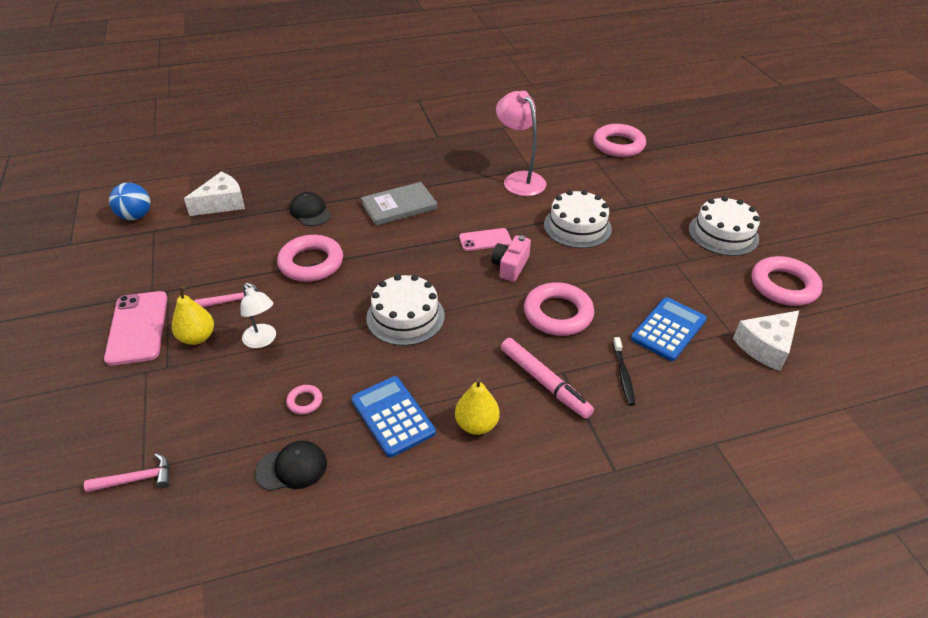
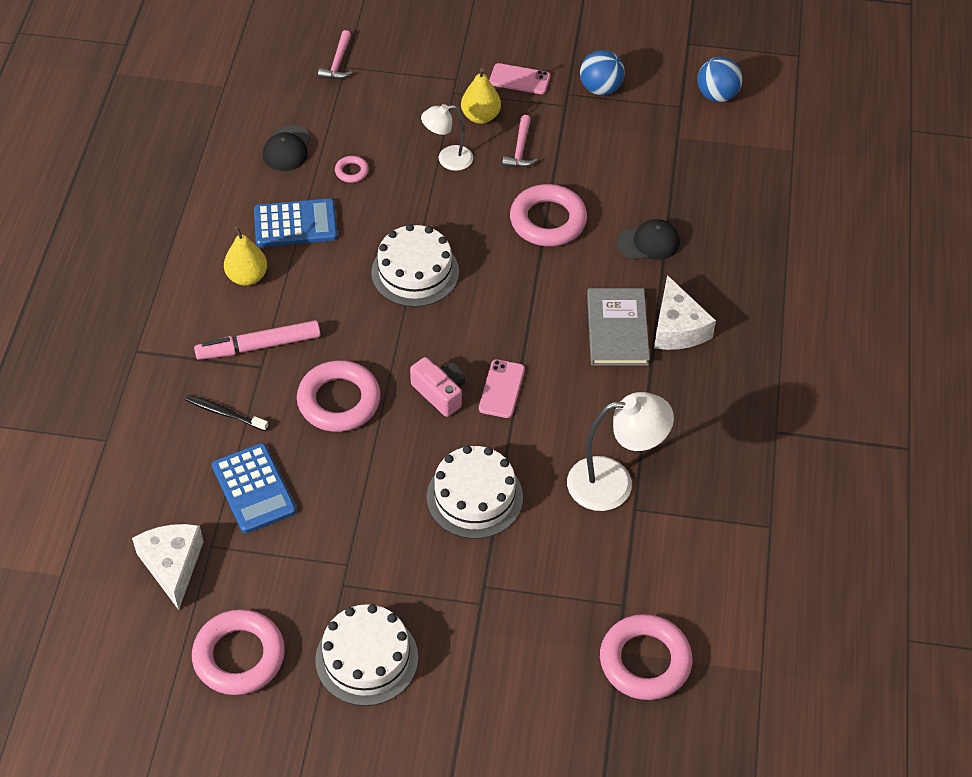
camera: 115 degrees right, 10 degrees up
pink phone [104,291,168,366] -> pink phone [489,63,550,94], size x0.61
white cheese [184,172,245,216] -> white cheese moved to [654,275,716,350]
pink lamp [496,91,546,196] -> white lamp [567,392,674,511]
none -> blue ball [580,50,625,95]

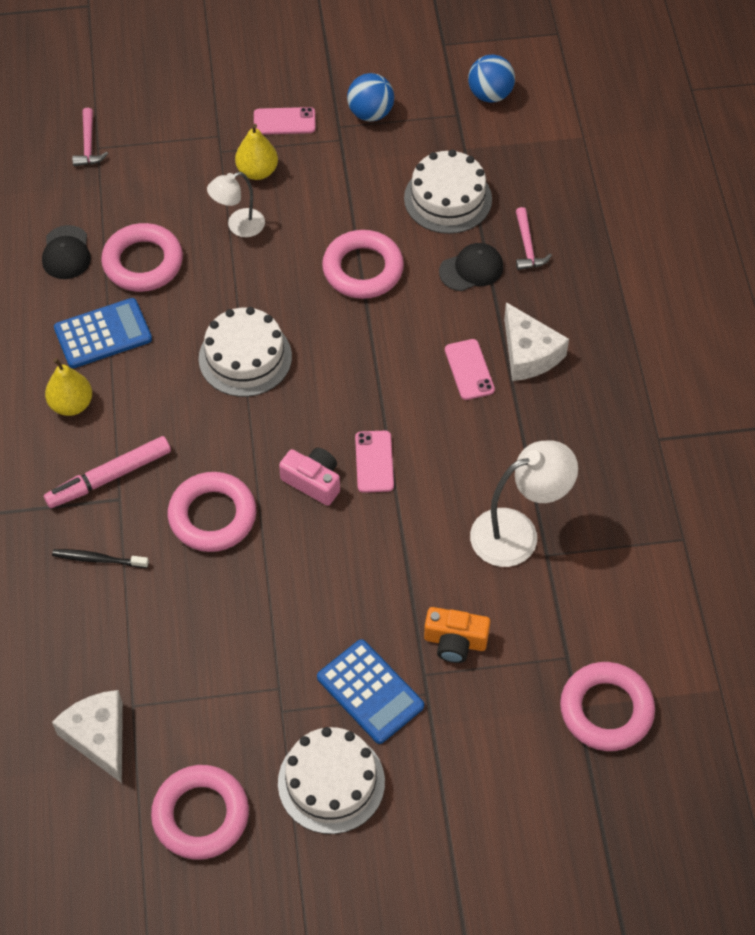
camera: 15 degrees left, 5 degrees up
blue calculator [212,443,296,533] -> blue calculator moved to [317,639,424,744]
pink ring [335,156,369,183] -> pink ring [101,223,183,292], size x2.23
white cake [427,445,523,539] -> white cake moved to [404,149,492,234]
pink hammer [502,115,538,168] -> pink hammer moved to [516,207,552,270]
grey book [587,288,650,366] -> pink phone [445,339,495,400]
none -> orange camera [424,607,490,663]

